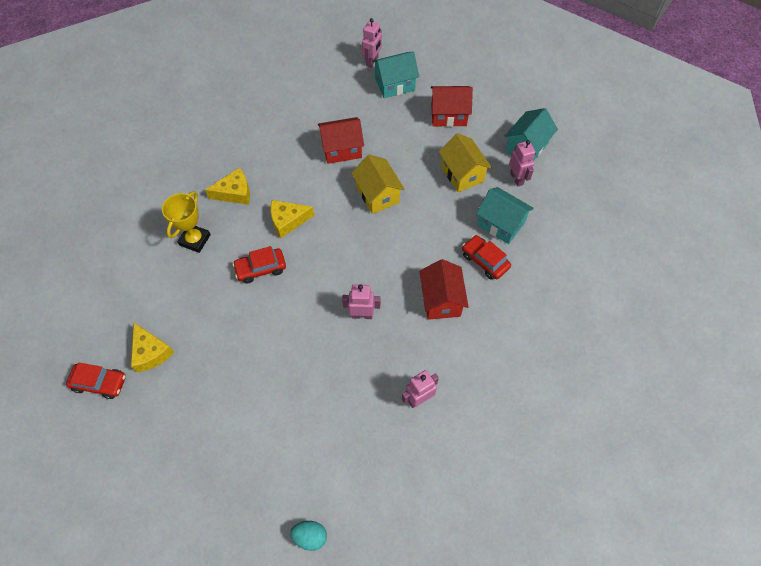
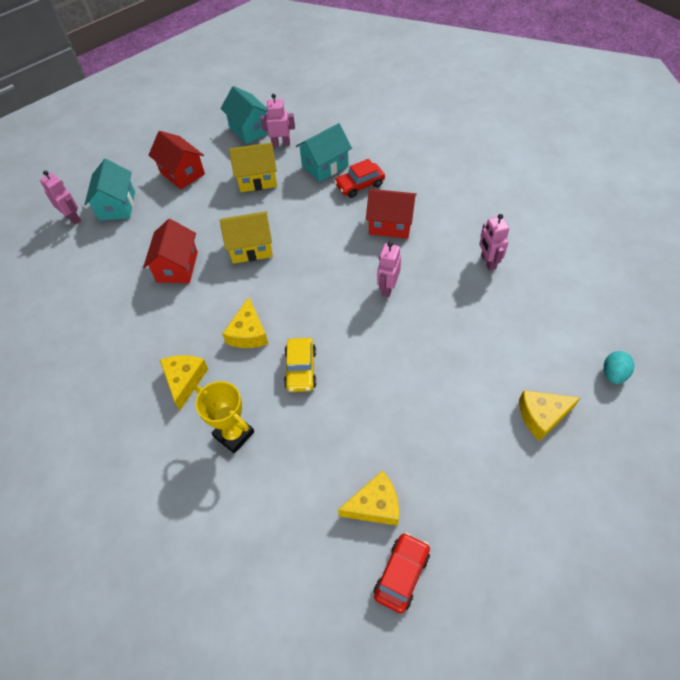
camera: 70 degrees left, 5 degrees down
red car [233,246,286,284] -> yellow car [284,338,317,392]
red house [431,86,473,127] -> red house turned 60 degrees counterclockwise [149,131,205,190]
none -> yellow cheese [519,390,580,441]

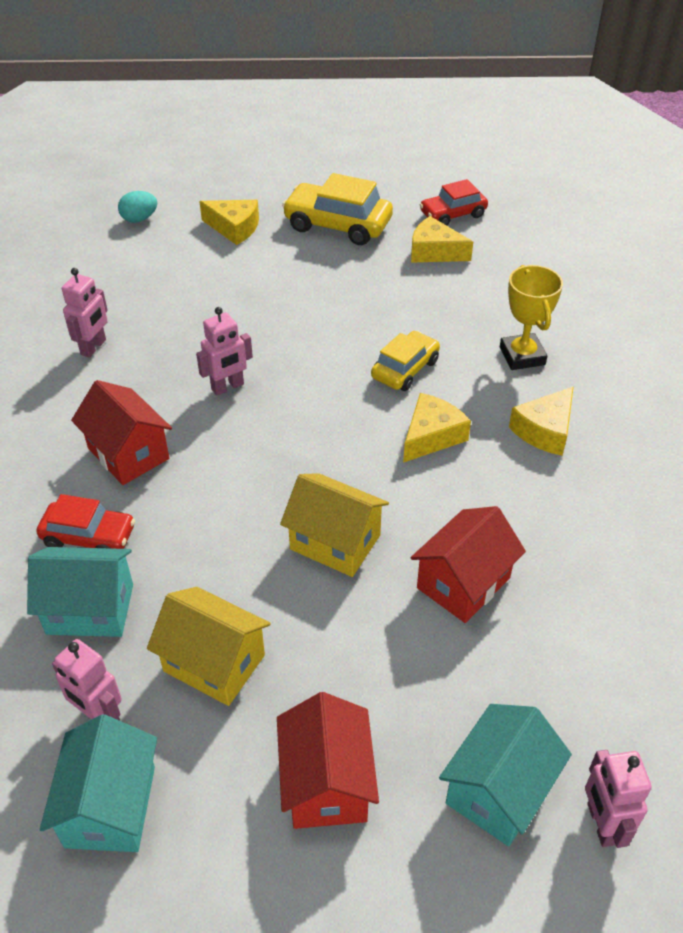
camera: 145 degrees left, 10 degrees down
none -> yellow car [282,173,393,245]

